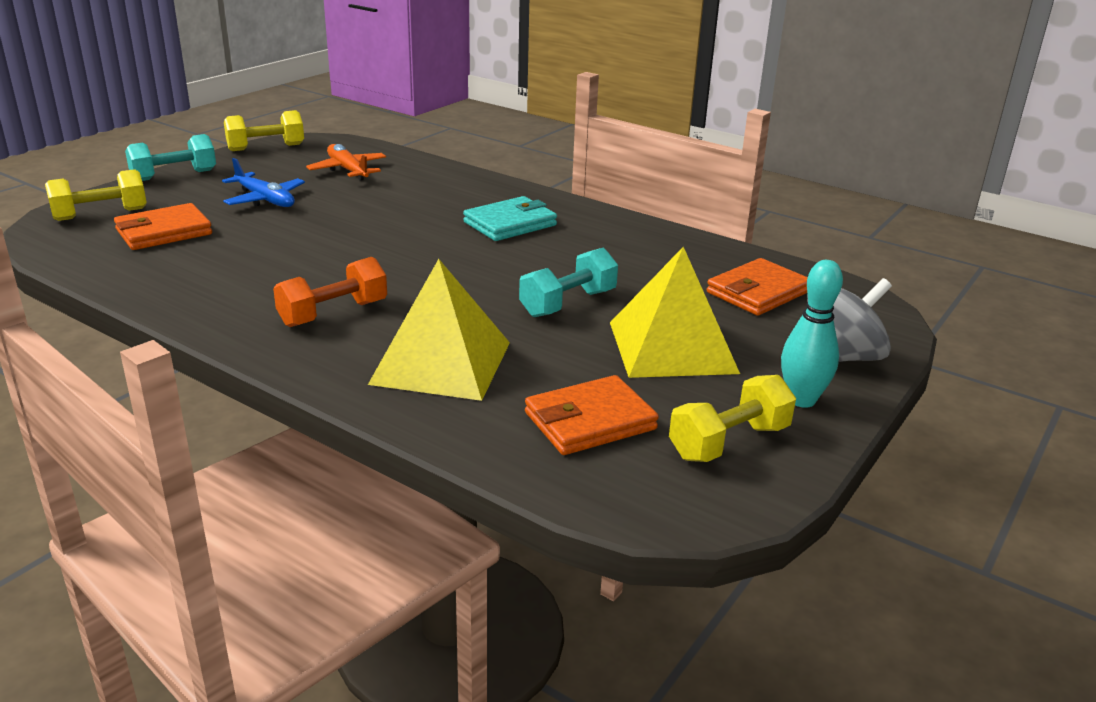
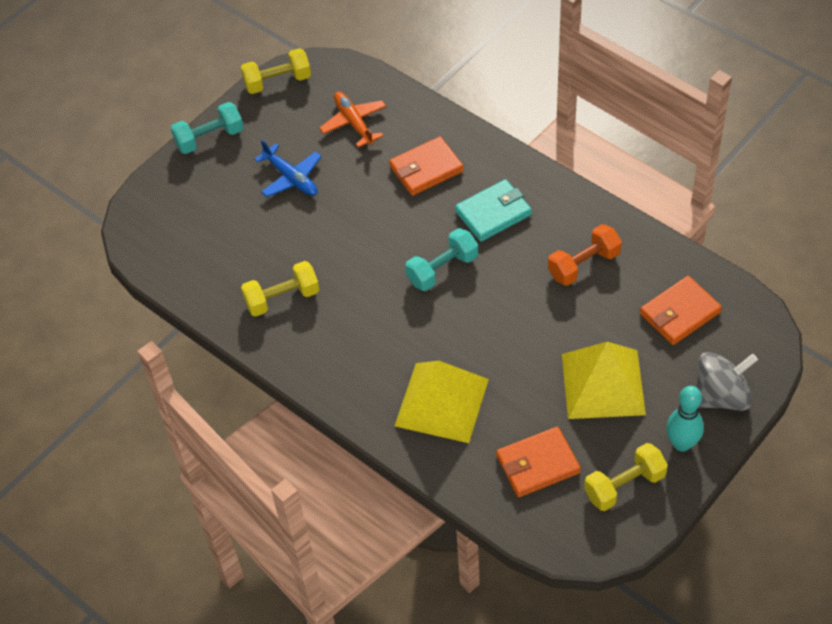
camera: 10 degrees right, 25 degrees up
yellow dumbbell [45,169,147,221] -> yellow dumbbell moved to [241,261,319,317]
orange wallet [114,203,212,250] -> orange wallet moved to [389,136,464,196]
orange dumbbell [273,257,387,327] -> orange dumbbell moved to [548,224,622,286]
turquoise dumbbell [519,248,618,317] -> turquoise dumbbell moved to [405,228,478,291]

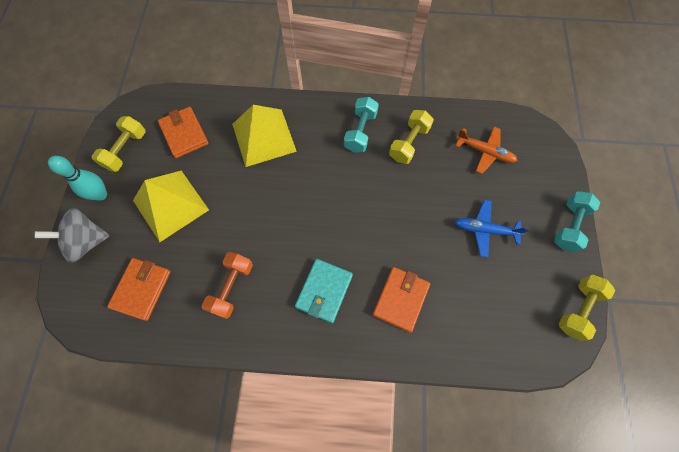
camera: 140 degrees right, 15 degrees up
orange plane [319,91,386,147] -> orange plane moved to [455,127,518,174]
turquoise dumbbell [405,228,478,291] -> turquoise dumbbell moved to [344,97,379,153]
orange wallet [496,427,581,497] -> orange wallet turned 60 degrees counterclockwise [158,107,209,158]
grey spinning top [696,352,758,411] -> grey spinning top turned 45 degrees clockwise [35,208,110,263]

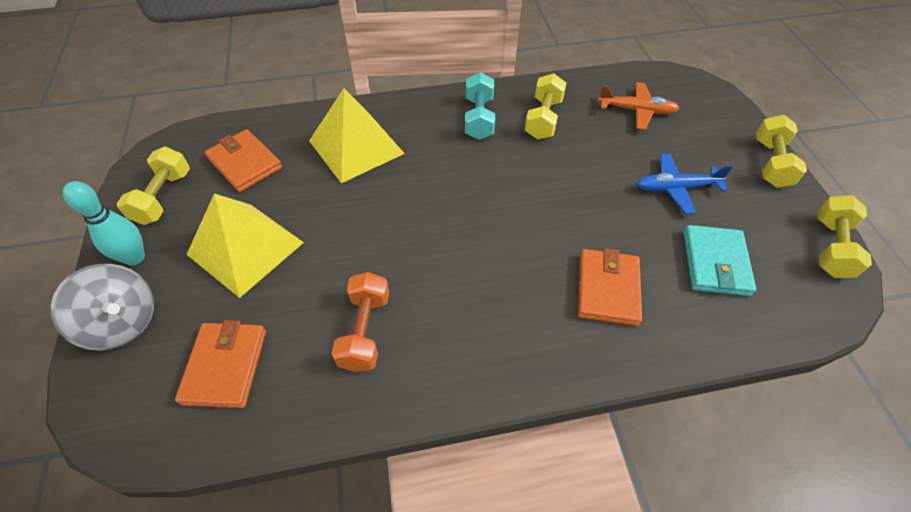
camera: 15 degrees left, 15 degrees down
grey spinning top [35,208,110,263] -> grey spinning top turned 120 degrees counterclockwise [51,264,154,351]
turquoise wallet [295,259,353,323] -> turquoise wallet moved to [684,225,756,296]
turquoise dumbbell [554,191,600,252] -> yellow dumbbell [756,115,807,188]

